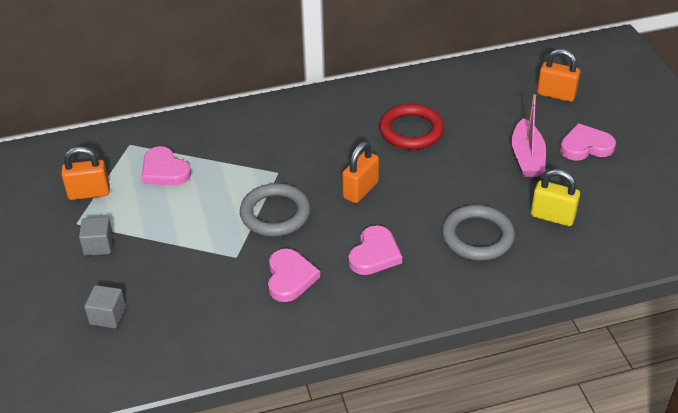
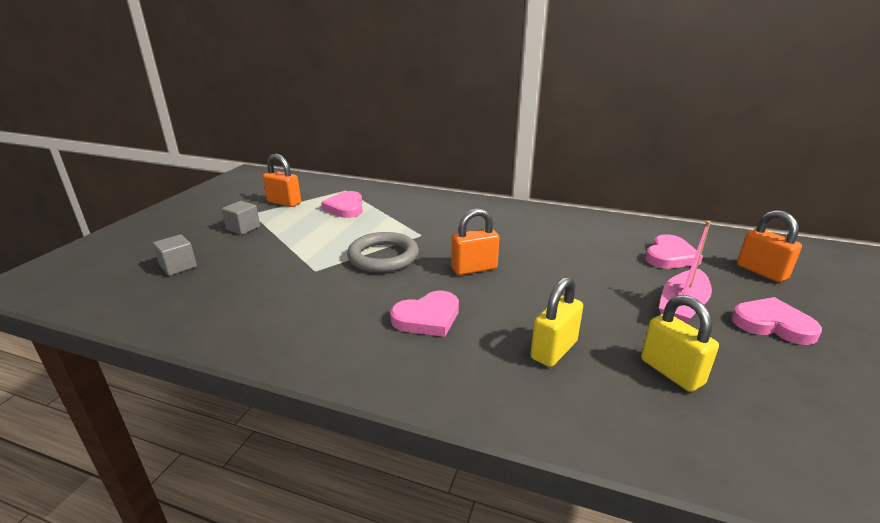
camera: 35 degrees right, 15 degrees down
pink heart [268,249,320,302] -> pink heart moved to [645,234,703,269]
red ring [379,104,444,150] -> none
grey ring [442,205,515,260] -> yellow padlock [531,277,583,367]

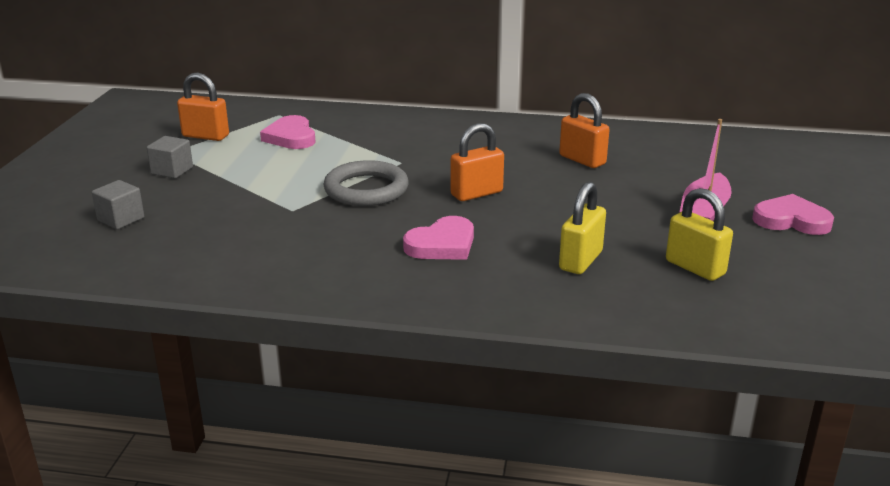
camera: 10 degrees left, 0 degrees up
pink heart [645,234,703,269] -> none
orange padlock [737,210,802,282] -> orange padlock moved to [559,93,610,168]

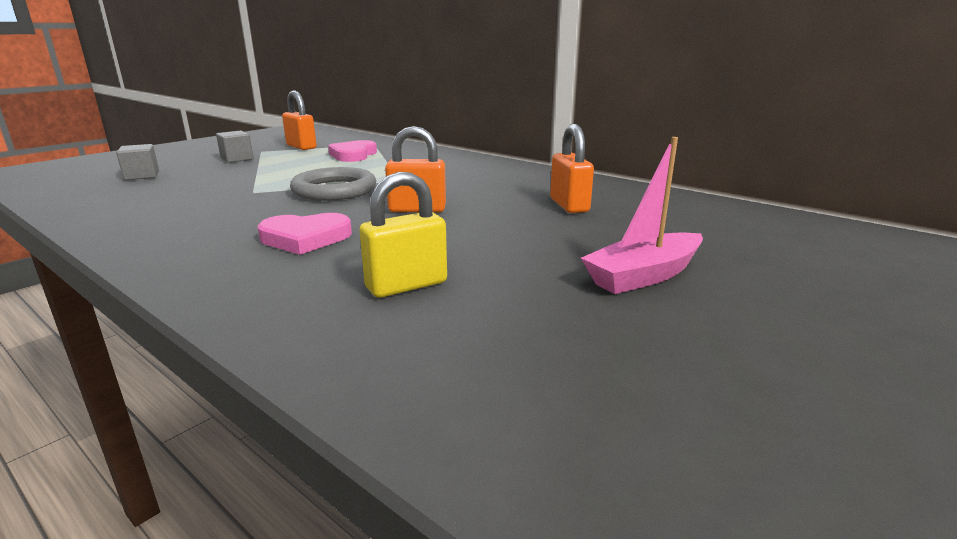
camera: 30 degrees right, 5 degrees down
yellow padlock [666,188,733,281] -> none
pink heart [752,194,834,235] -> none

